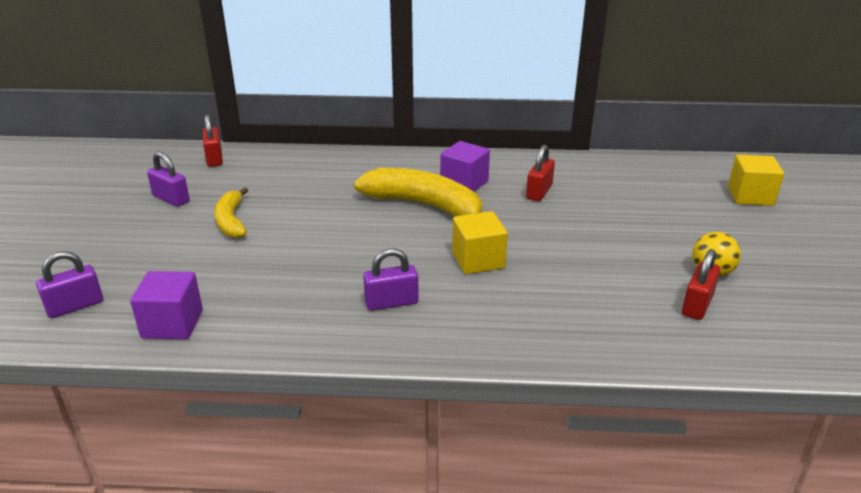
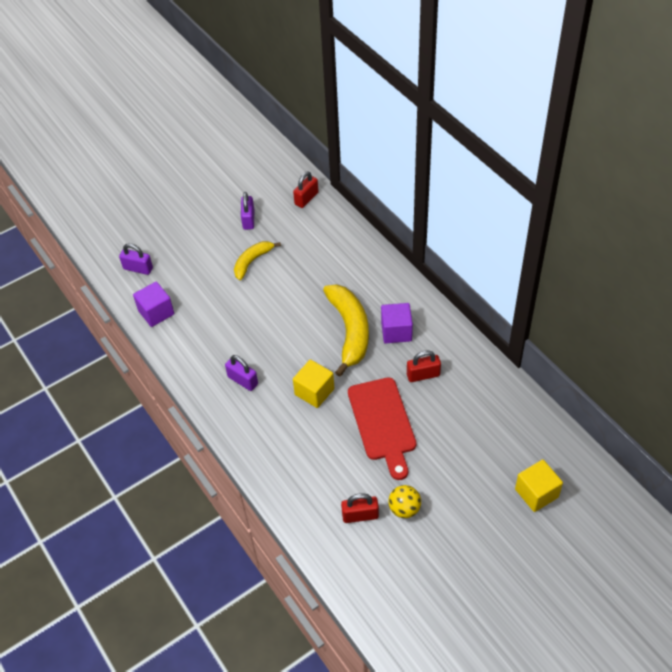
camera: 55 degrees right, 20 degrees up
none -> red cutting board [348,377,416,480]

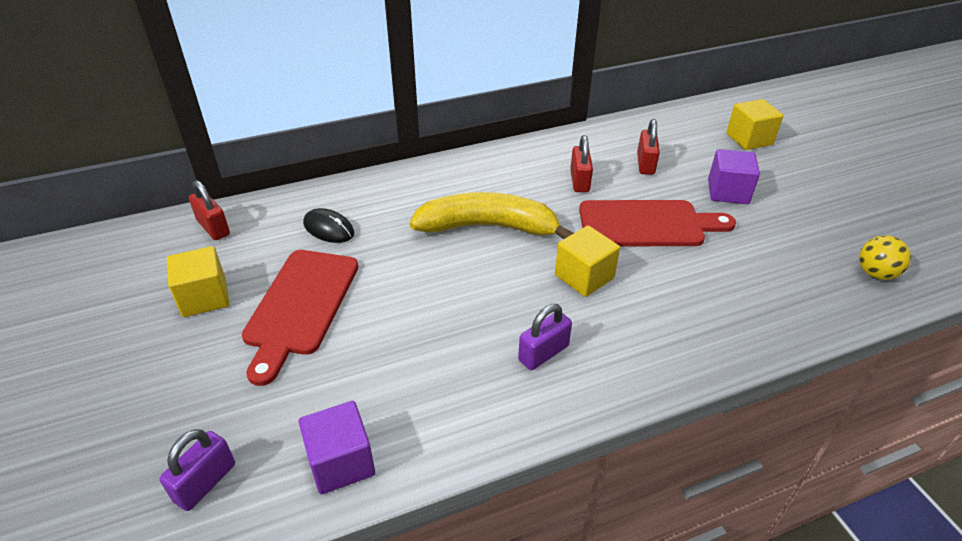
camera: 80 degrees left, 10 degrees down
yellow banana [234,241,281,280] -> red cutting board [242,250,359,386]
purple padlock [241,192,254,230] -> yellow cube [167,246,229,317]
red padlock [341,493,379,523] -> red padlock moved to [637,119,660,175]
purple cube [381,303,413,343] -> purple cube moved to [708,149,760,204]
yellow ball [389,485,421,518] -> yellow ball moved to [859,235,911,280]
none -> black mouse [303,208,354,243]

